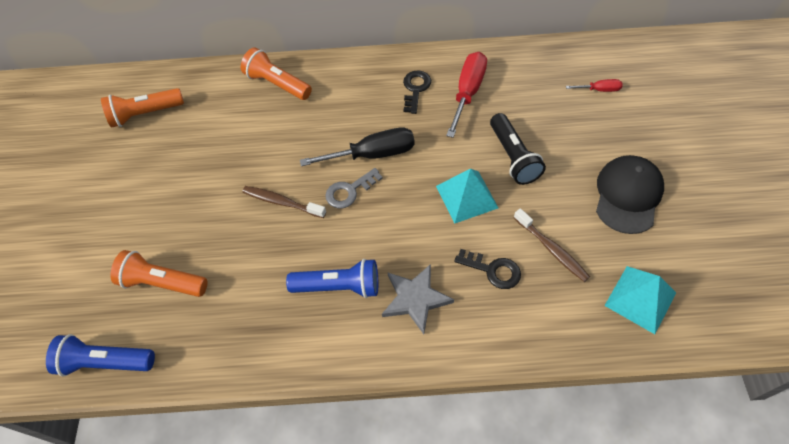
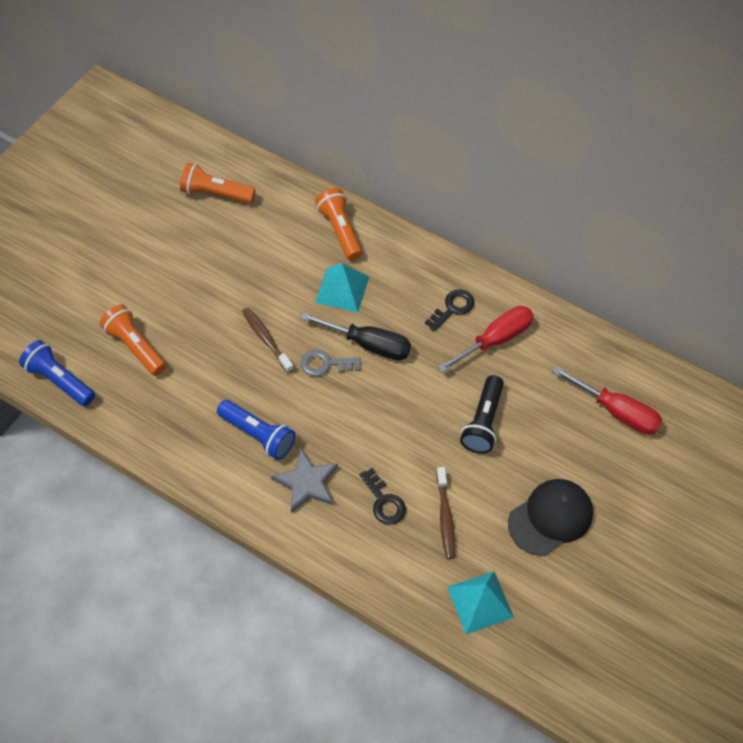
camera: 30 degrees right, 0 degrees up
turquoise pyramid [436,169,498,224] -> turquoise pyramid moved to [315,263,369,312]
red screwdriver [566,79,622,92] -> red screwdriver [552,366,663,435], size x1.97

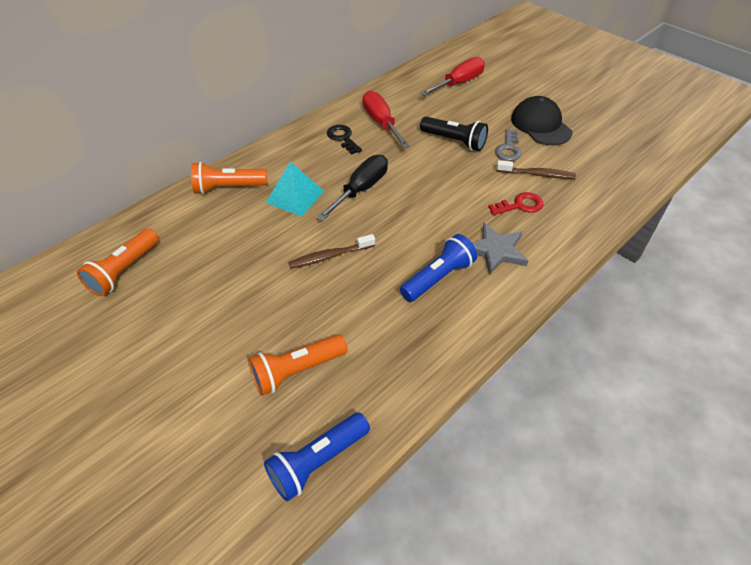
camera: 75 degrees left, 10 degrees down
grey key [300,350,361,376] -> grey key moved to [495,129,521,161]
black key [360,468,406,525] -> red key [488,192,543,215]
turquoise pyramid [447,571,514,634] -> none

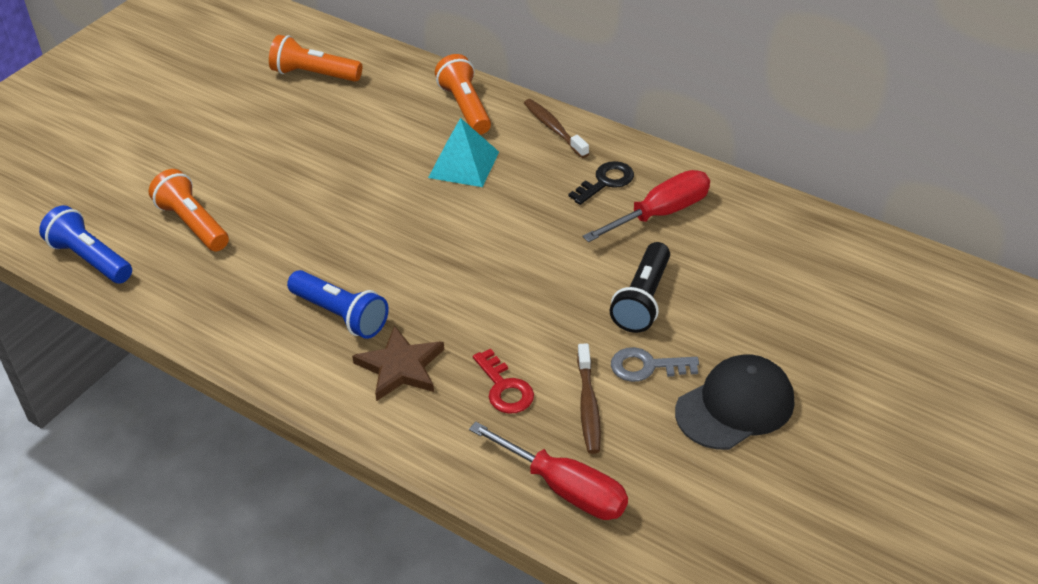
camera: 80 degrees right, 5 degrees down
brown toothbrush [288,234,375,269] -> brown toothbrush moved to [524,99,589,158]
black screwdriver [317,155,388,221] -> none
red screwdriver [420,57,485,96] -> red screwdriver moved to [469,422,628,520]
grey star [472,223,528,275] -> brown star [352,325,444,401]

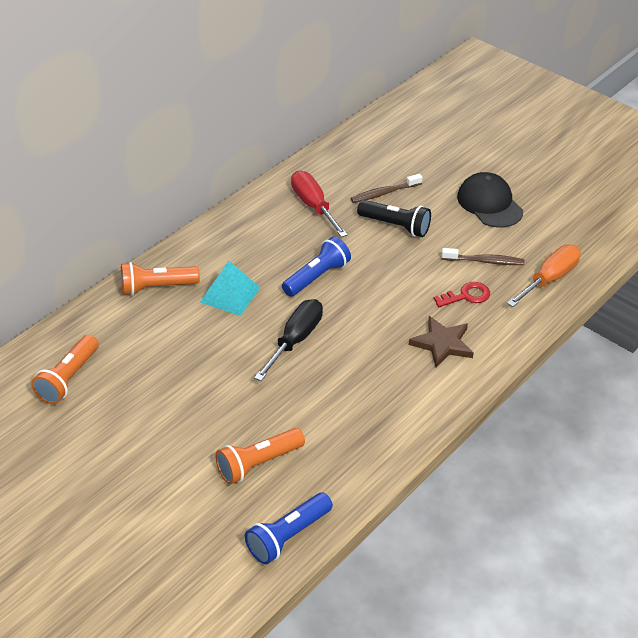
camera: 85 degrees left, 0 degrees up
blue flashlight [287,270,389,339] -> blue flashlight moved to [282,236,351,297]
red screwdriver [469,422,628,520] -> orange screwdriver [507,245,581,307]
brown toothbrush [524,99,589,158] -> brown toothbrush moved to [350,174,422,203]
black key [569,161,634,205] -> none
grey key [611,347,699,382] -> none
none -> black screwdriver [254,299,323,381]

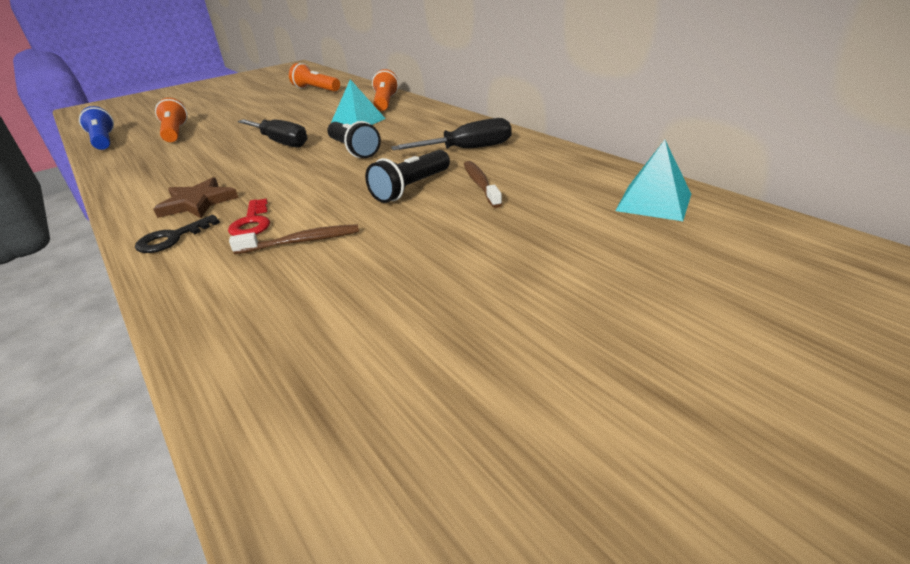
camera: 105 degrees right, 10 degrees down
blue flashlight [282,236,351,297] -> black flashlight [327,121,381,158]
red screwdriver [291,171,348,237] -> black screwdriver [391,118,512,150]
brown toothbrush [442,248,525,265] -> brown toothbrush turned 120 degrees counterclockwise [229,224,359,254]
black cap [457,172,523,228] -> none
orange screwdriver [507,245,581,307] -> none
none -> black key [135,215,220,253]
none -> turquoise pyramid [615,140,691,221]

